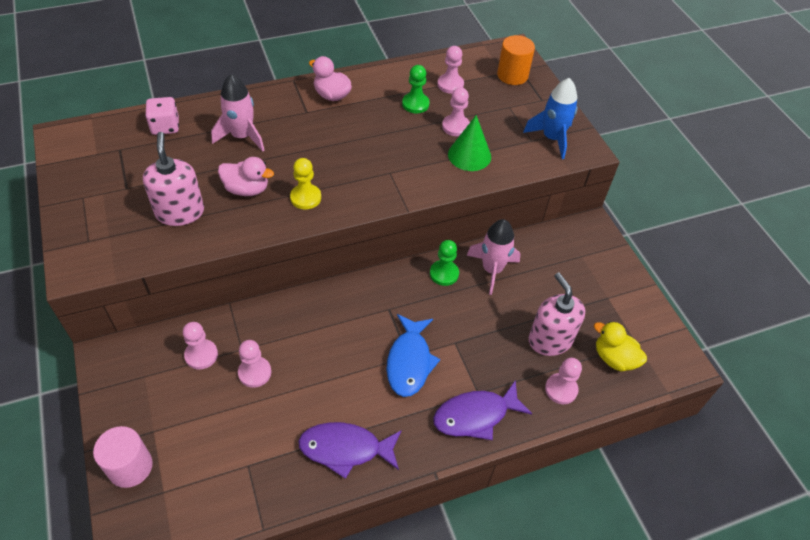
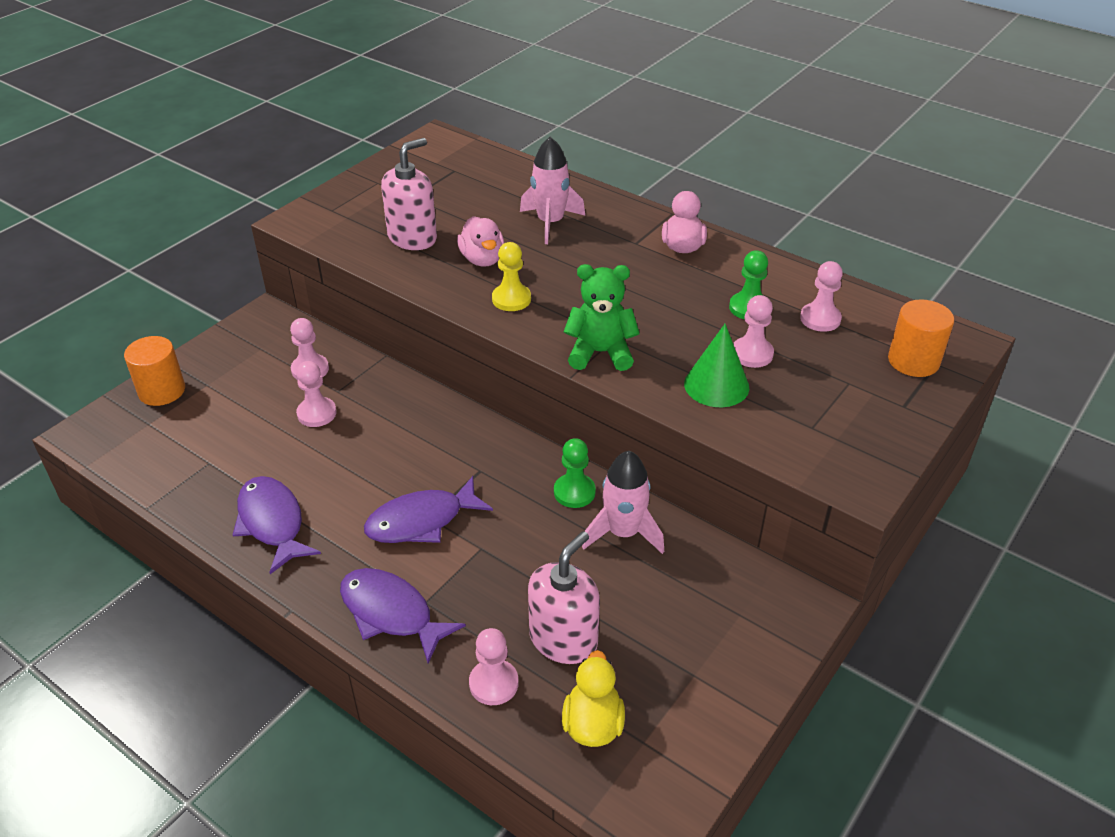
camera: 60 degrees right, 10 degrees down
pink cylinder [93,426,153,488] -> orange cylinder [124,336,185,406]
pink dice [145,97,179,135] -> none
blue fish [386,314,440,397] -> purple fish [364,476,493,543]
blue rocket [523,78,578,159] -> none
none -> green teddy bear [564,264,640,371]

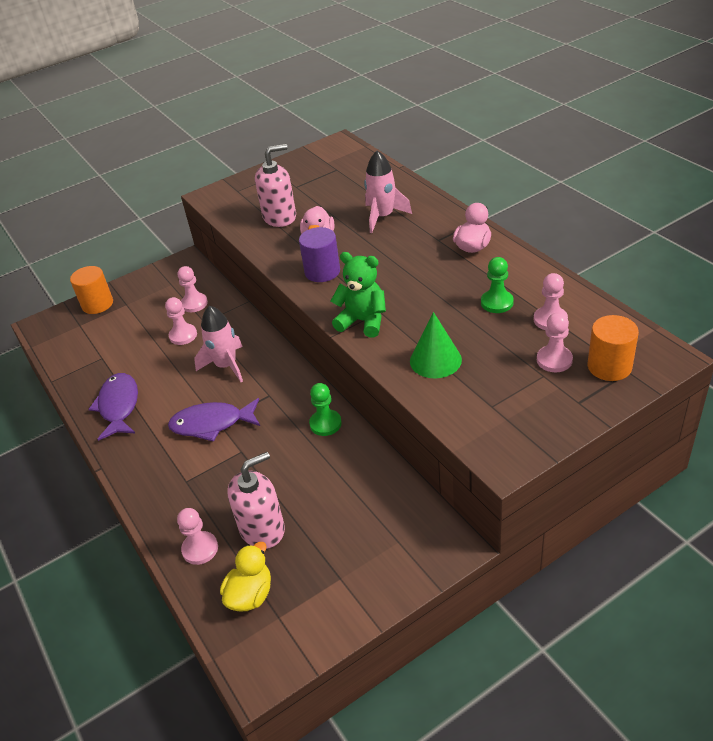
camera: 25 degrees right, 0 degrees up
purple fish [340,568,466,663] -> none
yellow pawn [492,242,531,311] -> purple cylinder [299,227,340,282]
pink rocket [582,451,664,554] -> pink rocket moved to [194,306,243,382]
pink pawn [733,295,774,368] -> pink pawn moved to [537,312,573,372]

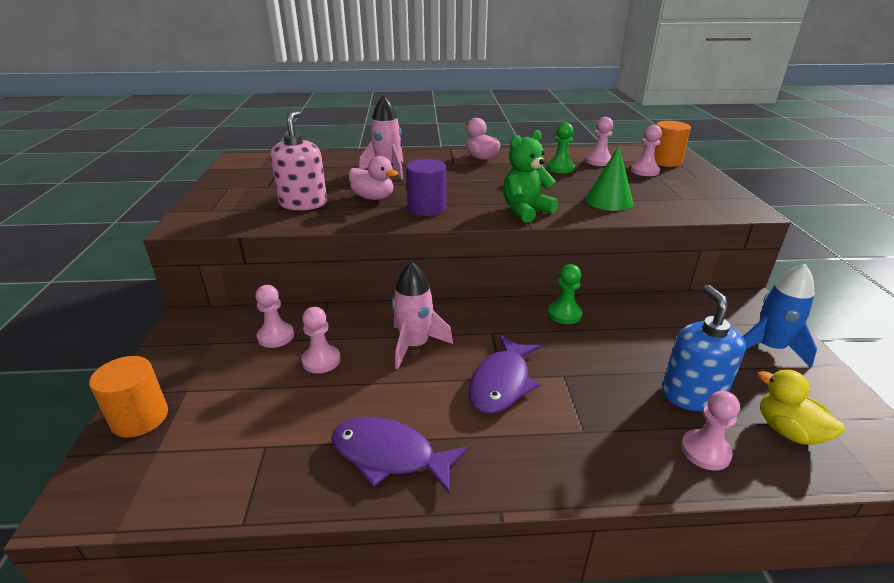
camera: 65 degrees left, 10 degrees down
pink soap dispenser [227,452,285,549] -> blue soap dispenser [662,285,746,411]
none -> blue rocket [743,264,817,368]

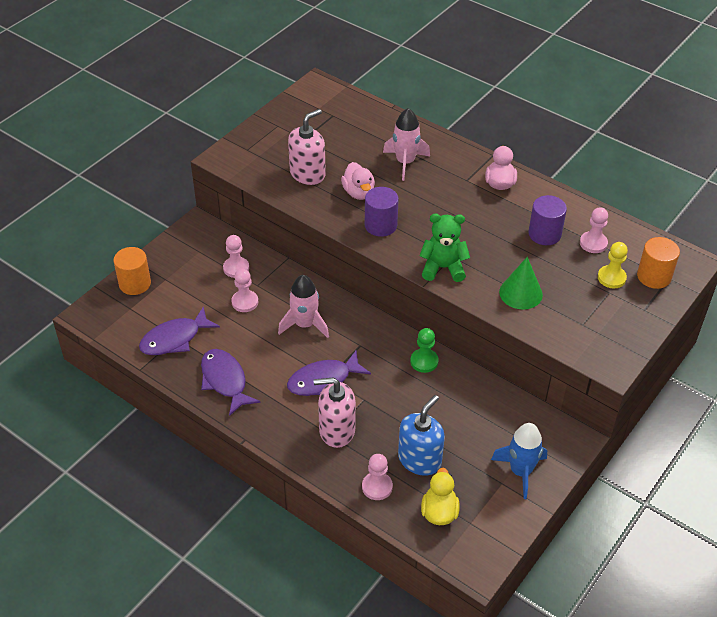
camera: 40 degrees right, 15 degrees up
green pawn [547,122,575,173] -> purple cylinder [529,195,567,245]
pink pawn [631,125,662,176] -> yellow pawn [598,242,628,288]
none -> purple fish [139,306,220,355]
none -> pink soap dispenser [314,377,356,448]

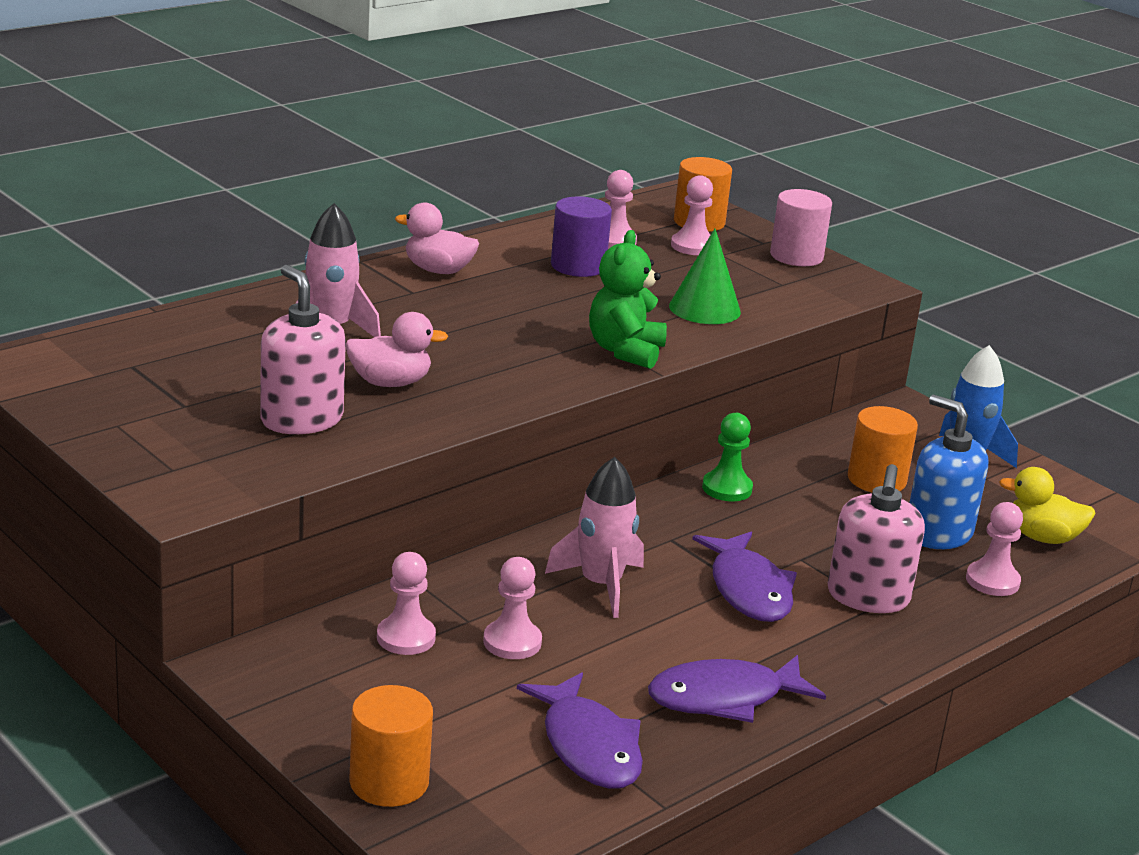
camera: 80 degrees left, 20 degrees down
purple cylinder [365,187,399,237] -> none
yellow pawn [598,242,628,288] -> pink pawn [671,175,713,255]
none -> pink cylinder [770,189,832,266]
none -> orange cylinder [848,406,918,492]

